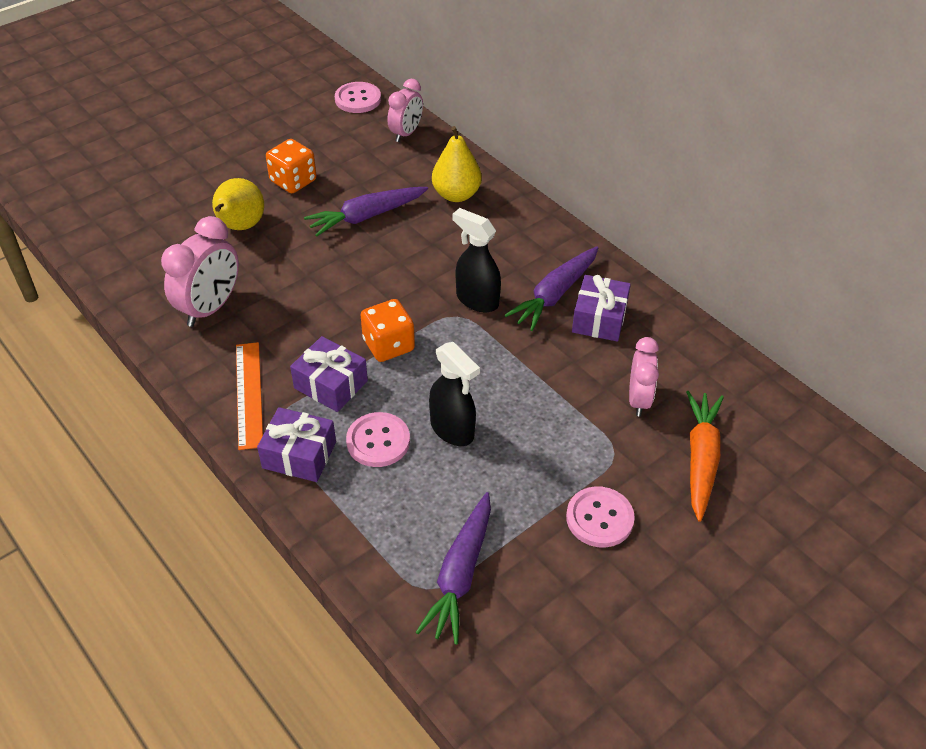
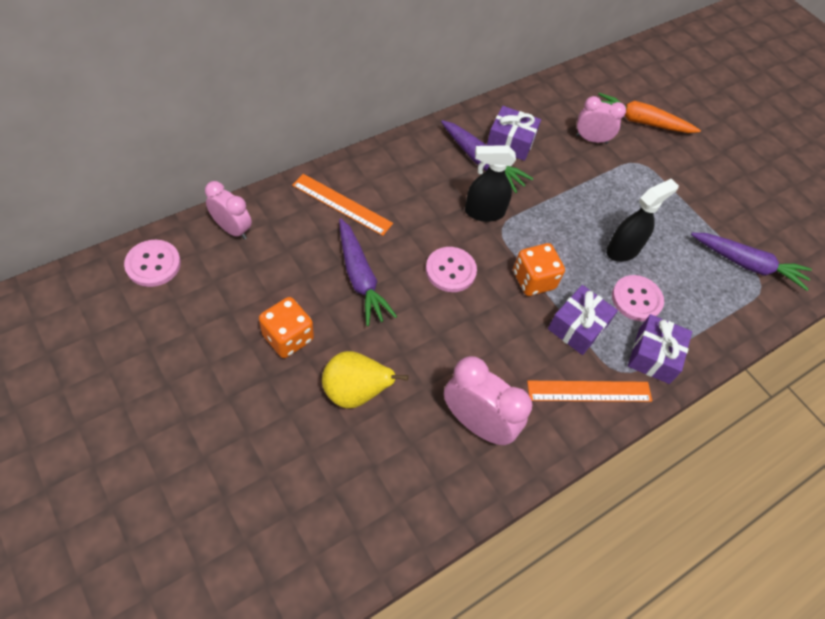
camera: 90 degrees left, 10 degrees up
yellow pear [432,126,482,202] -> orange ruler [292,174,393,236]
black spray bottle [453,208,501,313] -> black spray bottle turned 45 degrees clockwise [465,145,516,222]
pink button [566,486,635,548] -> pink button moved to [426,247,477,292]

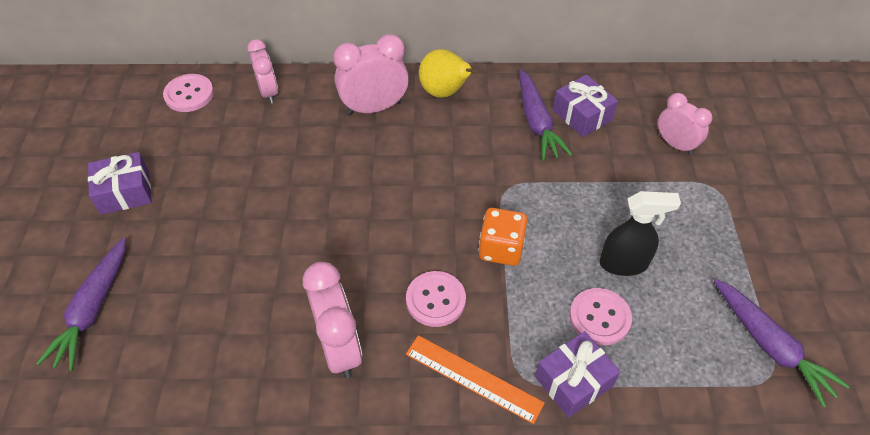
camera: 40 degrees right, 5 degrees down
orange dice [259,297,314,358] -> none
orange ruler [292,174,393,236] -> pink clock [333,34,409,115]
yellow pear [322,351,409,408] -> yellow pear moved to [419,49,479,98]
purple carrot [339,219,397,326] -> purple carrot moved to [36,237,126,371]
pink button [426,247,477,292] -> pink button moved to [406,271,466,327]
black spray bottle [465,145,516,222] -> none
purple gift [548,285,618,355] -> purple gift moved to [88,152,152,215]
orange carrot [598,93,701,133] -> none

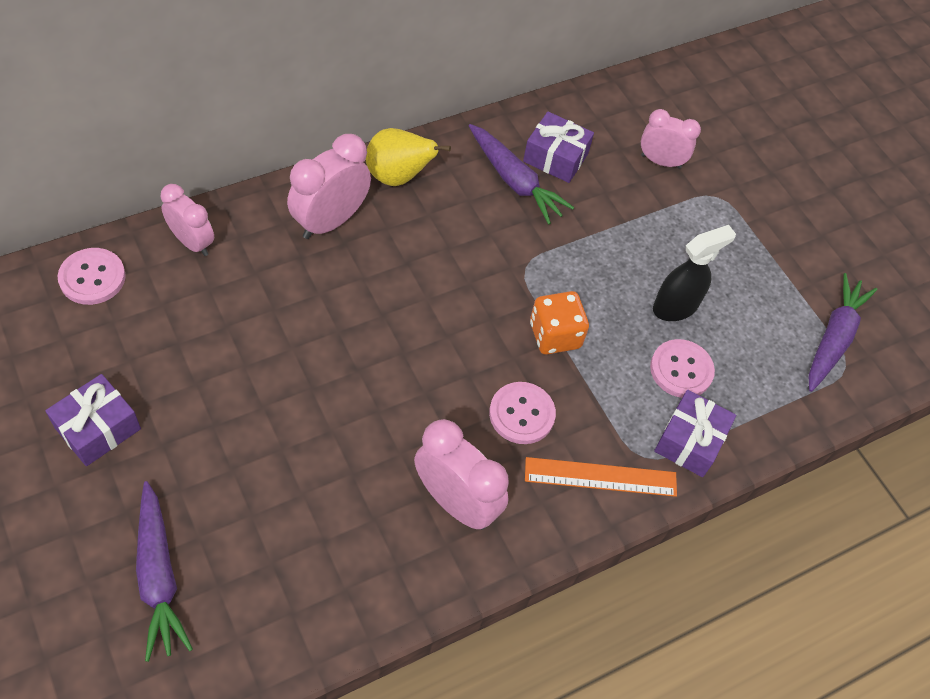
camera: 35 degrees left, 5 degrees up
purple carrot [714,279,850,408] -> purple carrot turned 90 degrees counterclockwise [809,273,877,392]

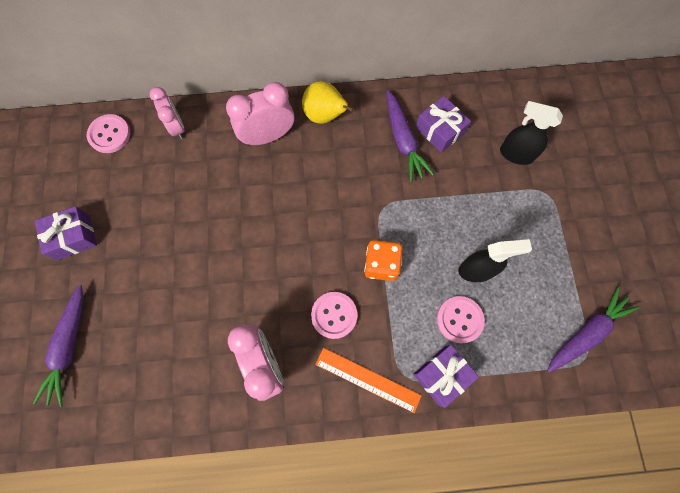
camera: 30 degrees right, 15 degrees up
pink clock [641,109,701,169] -> black spray bottle [500,101,563,165]

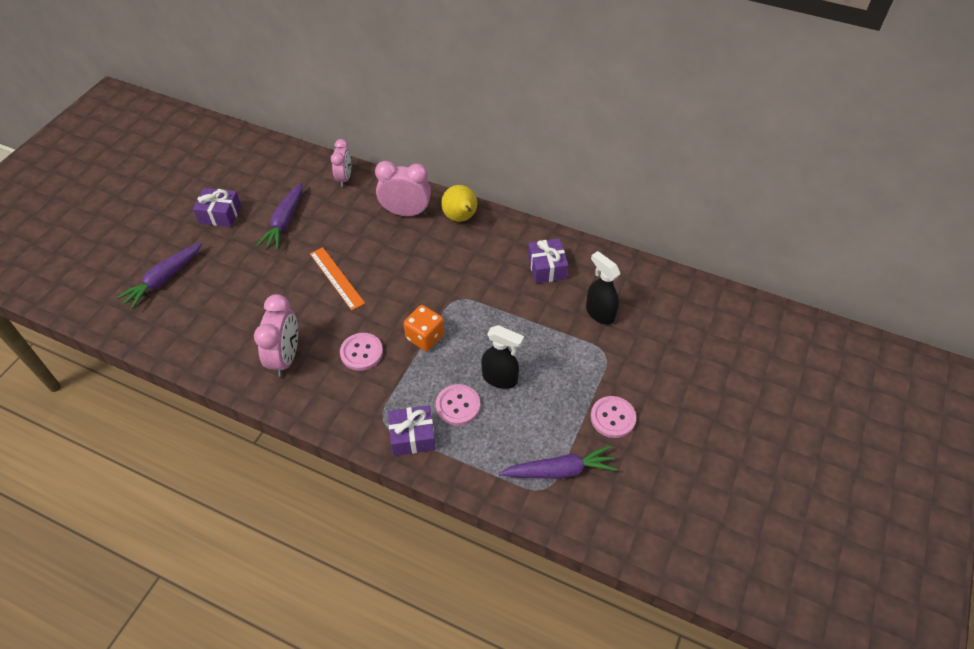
camera: 30 degrees right, 20 degrees down
pink button [87,114,130,153] -> pink button moved to [591,396,636,438]
orange ruler [315,348,422,413] -> orange ruler moved to [310,247,365,311]
purple carrot [386,90,434,182] -> purple carrot moved to [257,182,302,250]

